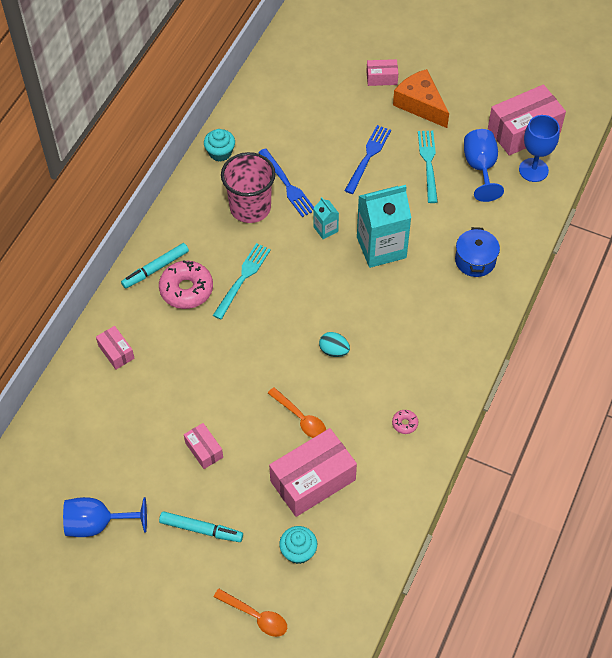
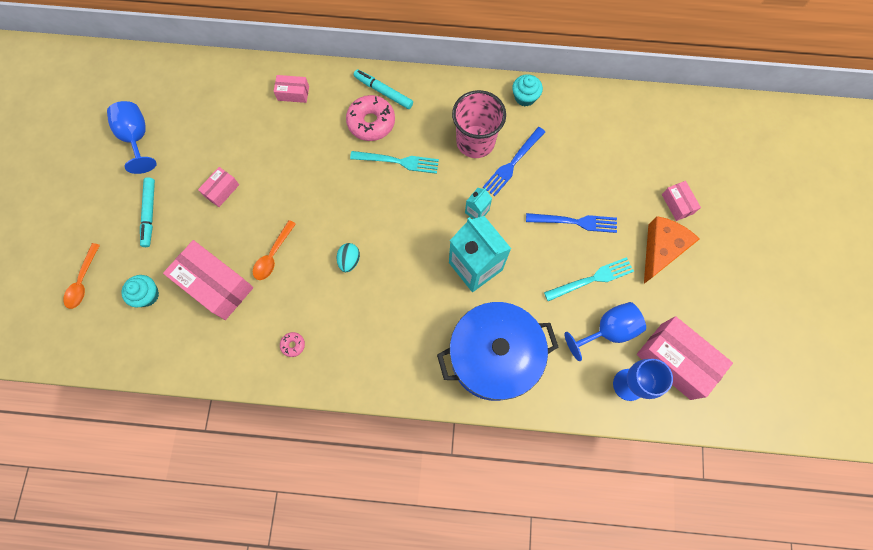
camera: 70 degrees right, 15 degrees up
pink box [96,326,135,370] -> pink box turned 60 degrees clockwise [274,75,309,103]
blue pot [455,227,500,277] -> blue pot [437,302,558,401], size x2.06

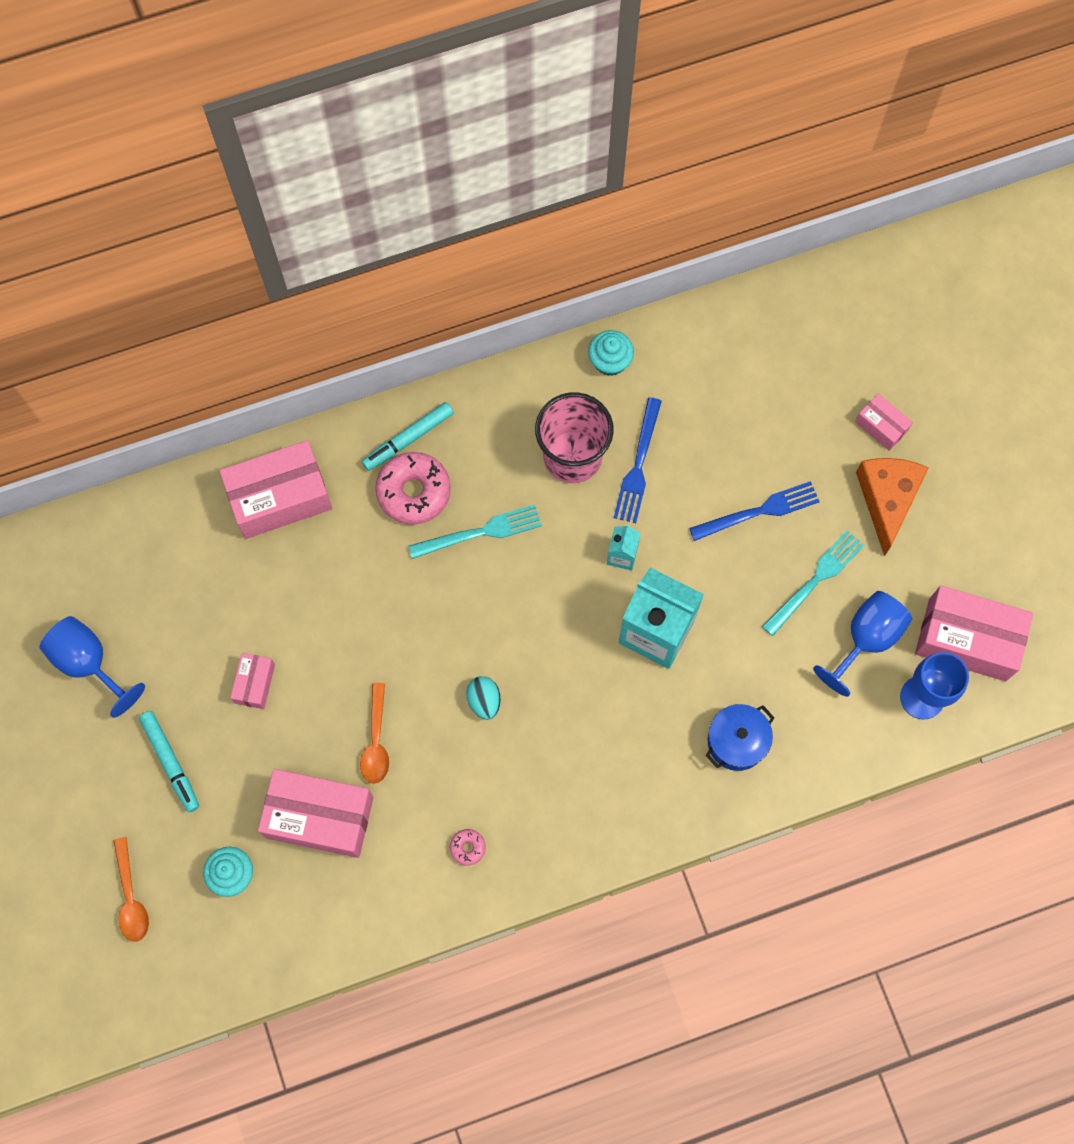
camera: 25 degrees left, 0 degrees up
pink box [274,75,309,103] -> pink box [219,440,332,539], size x2.00
turquoise marker [354,69,413,109] -> turquoise marker turned 45 degrees counterclockwise [362,402,454,471]
blue pot [437,302,558,401] -> blue pot [706,704,775,771], size x0.48

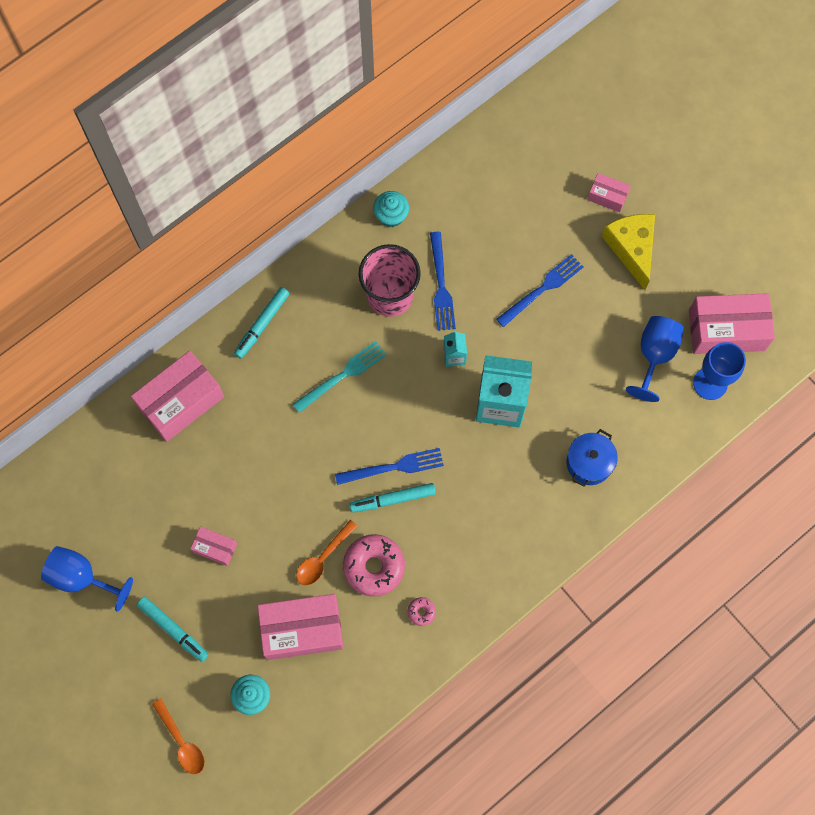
camera: 20 degrees left, 0 degrees up
pink box [230,653,275,709] -> pink box turned 60 degrees counterclockwise [190,526,237,566]
orange spoon [360,683,389,784] -> orange spoon turned 60 degrees clockwise [296,520,358,586]
pink donut [375,452,451,525] -> pink donut moved to [343,534,405,597]
turquoise egg [466,676,501,720] -> turquoise marker [349,483,436,513]
turquoise fork [762,530,865,636] -> none
orange cheese [856,458,929,556] -> yellow cheese [602,214,655,290]
none -> blue fork [335,448,444,485]

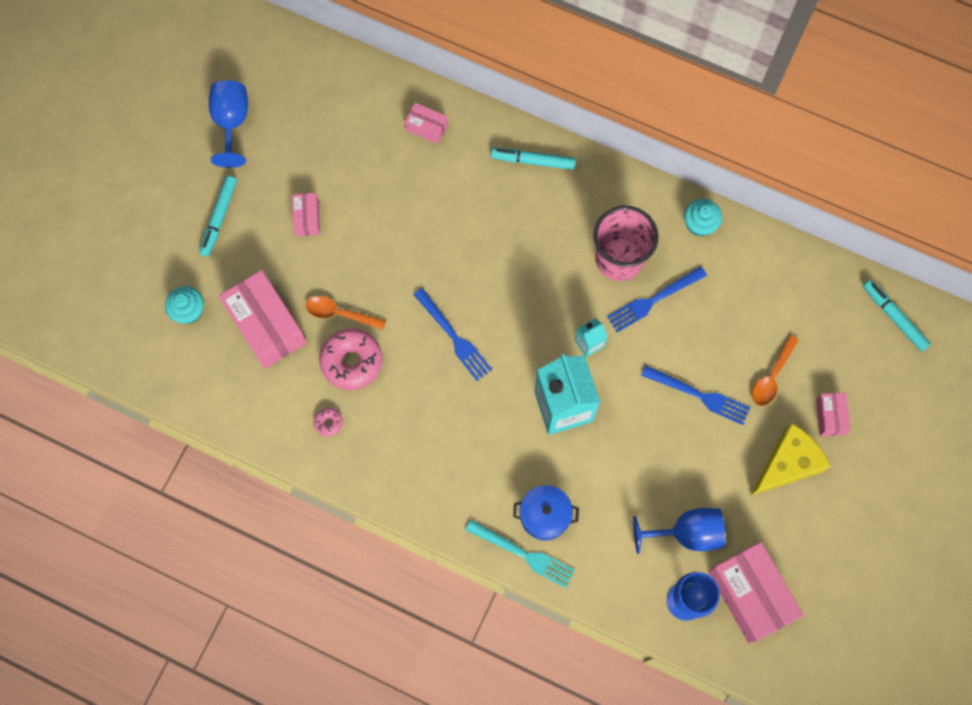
camera: 65 degrees right, 0 degrees up
pink box [131,351,224,442] -> pink box [405,103,448,144], size x0.50
orange spoon [152,698,205,774] -> orange spoon moved to [752,335,799,406]
turquoise fork [293,341,387,413] -> turquoise fork moved to [466,520,575,588]
turquoise marker [349,483,436,513] -> turquoise marker moved to [863,280,931,352]

